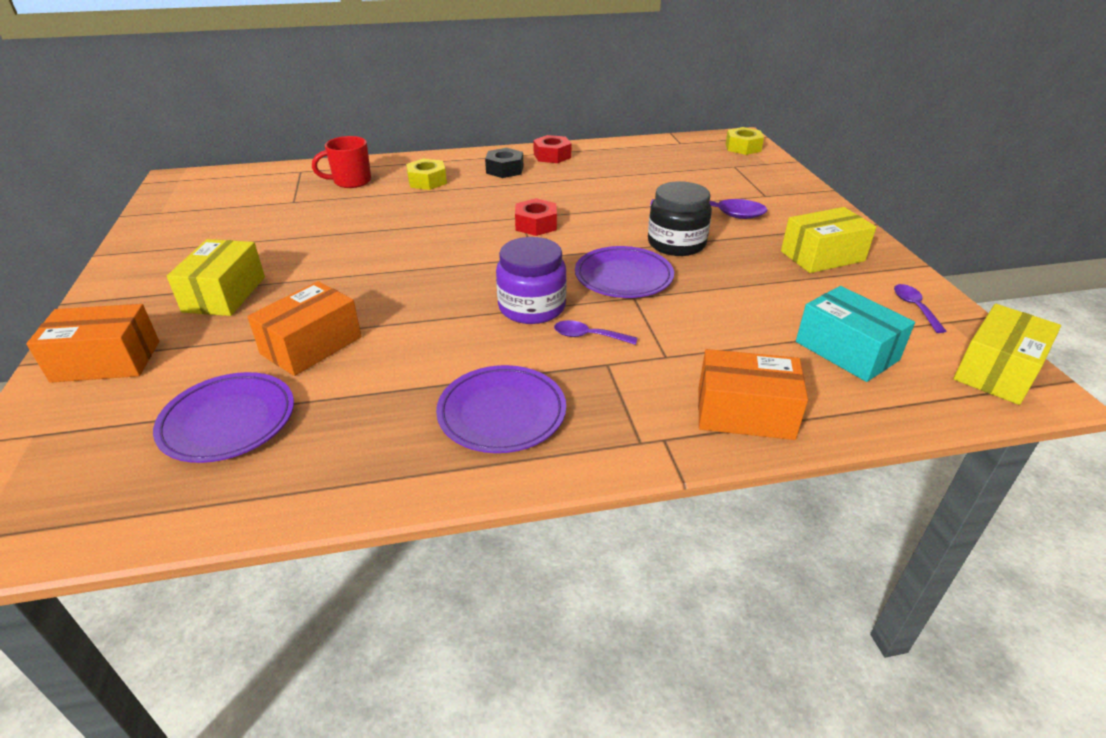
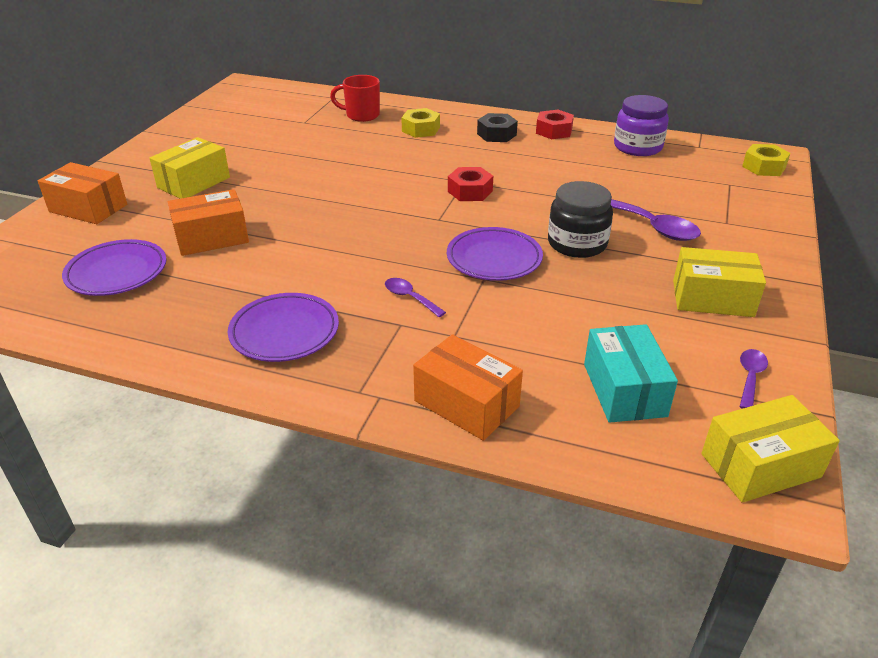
camera: 30 degrees right, 0 degrees up
purple jar [496,237,567,324] -> purple jar moved to [614,95,669,156]

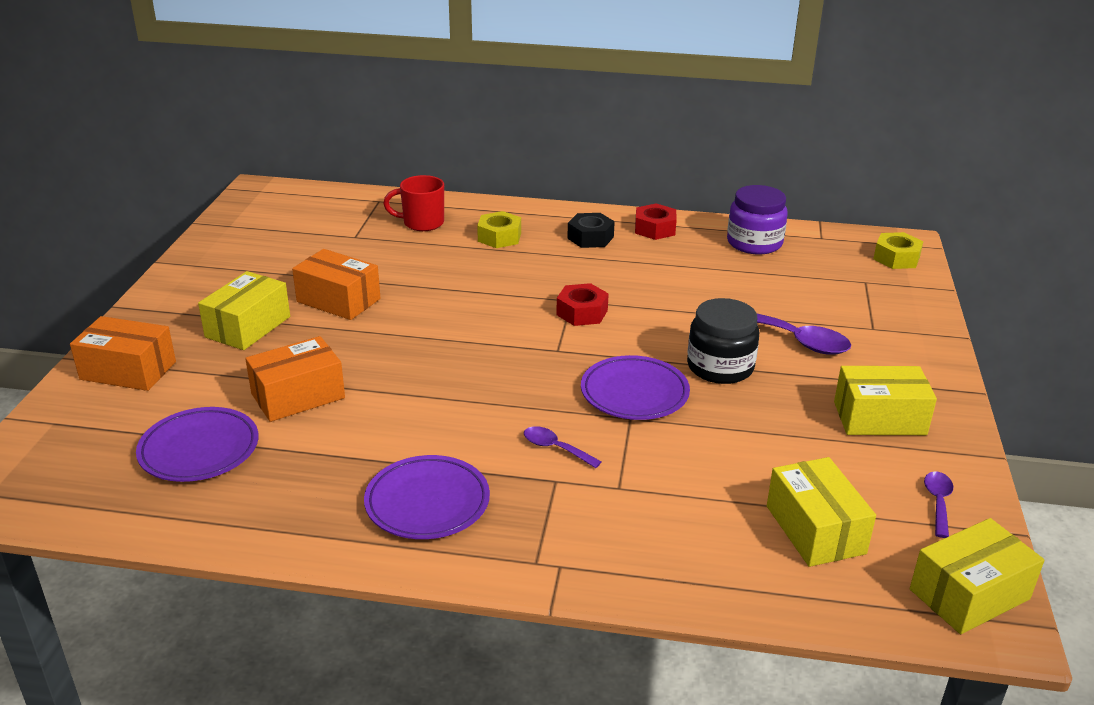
camera: 10 degrees left, 5 degrees down
orange box [413,334,523,441] -> orange box moved to [292,249,380,320]
turquoise box [584,324,678,423] -> yellow box [767,457,876,567]

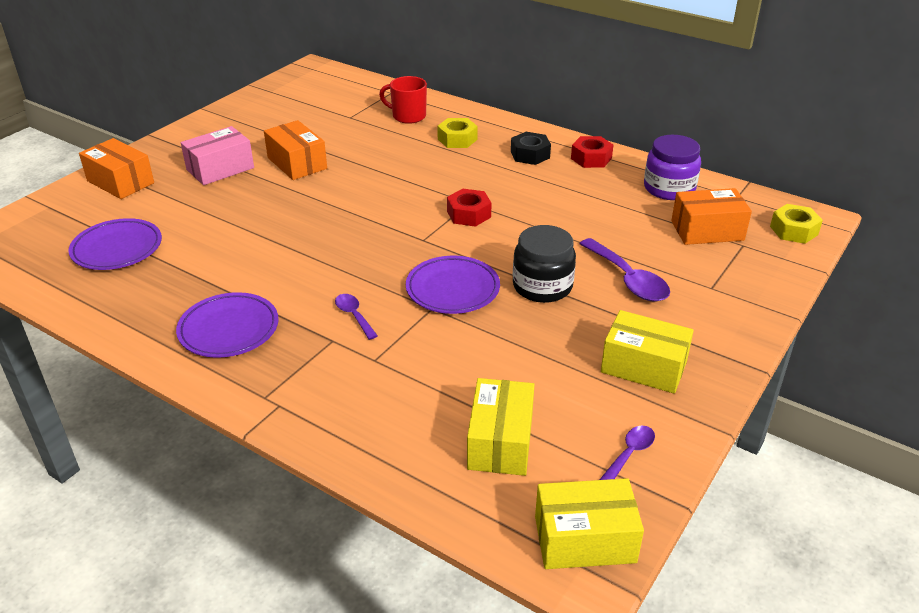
camera: 25 degrees right, 5 degrees up
yellow box [198,271,290,350] -> pink box [181,126,254,185]
orange box [245,336,345,422] -> orange box moved to [671,188,752,245]

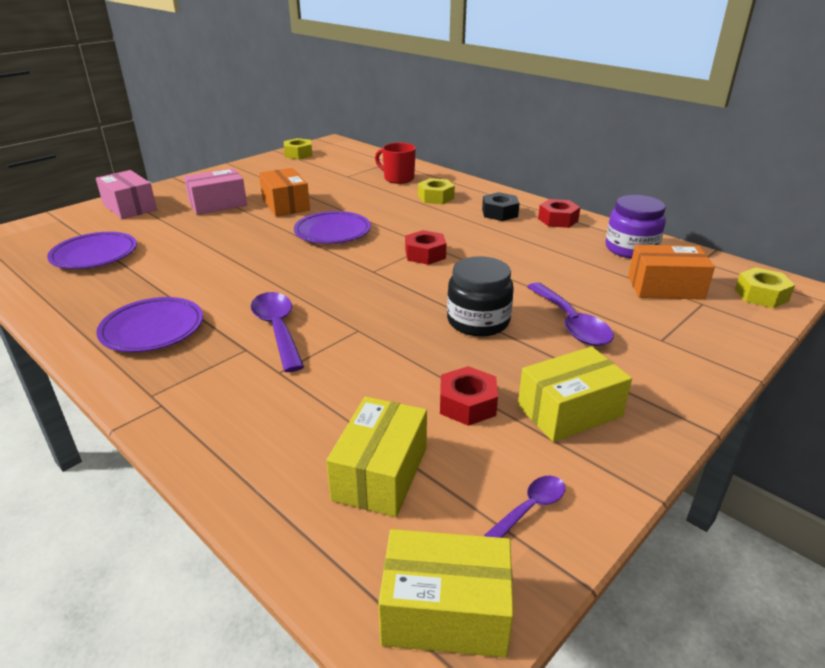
camera: 10 degrees right, 5 degrees down
orange box [79,138,154,199] -> pink box [96,170,157,219]
purple spoon [335,294,378,340] -> purple spoon [251,292,304,372], size x1.79
purple plate [406,256,500,314] -> purple plate moved to [294,211,371,244]
yellow box [601,310,694,394] -> yellow box turned 60 degrees counterclockwise [518,346,632,442]
none -> yellow nut [284,138,312,159]
none -> red nut [440,366,498,426]

